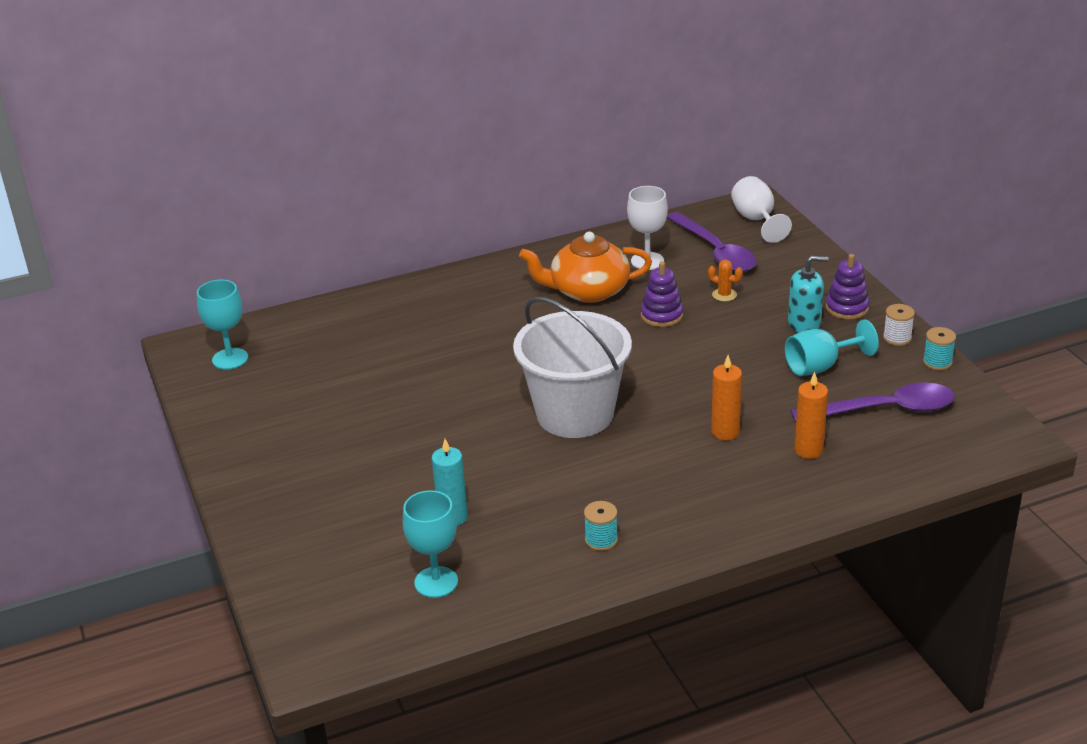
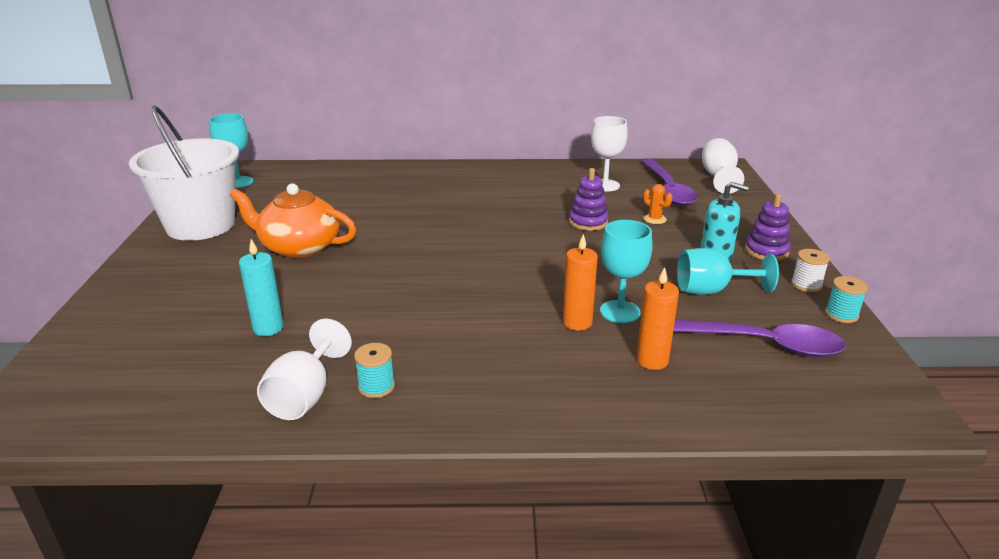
camera: 20 degrees right, 5 degrees down
turquoise goblet [403,490,458,598] -> turquoise goblet moved to [600,220,652,323]
white bucket [513,297,632,438] -> white bucket moved to [129,105,239,241]
orange teapot [519,232,652,303] -> orange teapot moved to [230,183,356,258]
none -> white goblet [257,319,352,420]

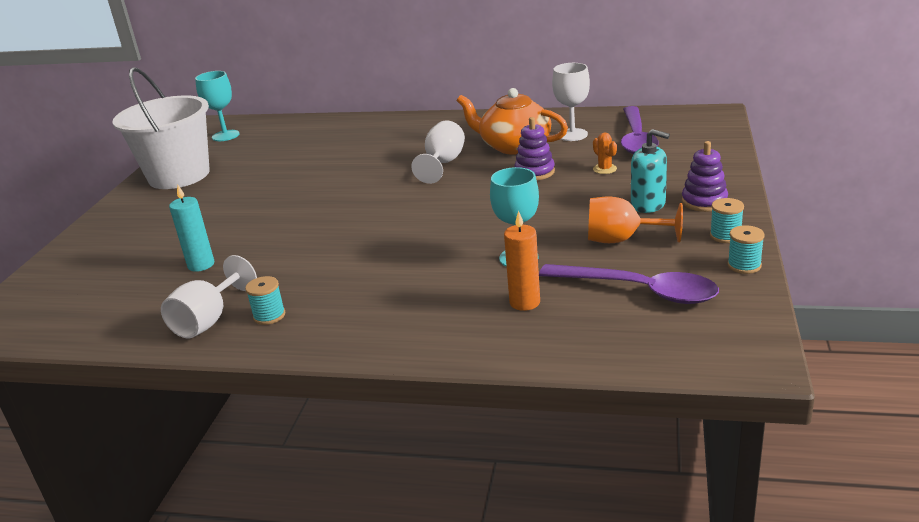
camera: 15 degrees right, 0 degrees up
orange teapot [230,183,356,258] -> orange teapot moved to [457,88,568,155]
orange candle [563,234,598,331] -> none
turquoise goblet [677,248,779,295] -> orange goblet [588,197,683,243]
white goblet [702,138,744,194] -> white goblet moved to [411,120,465,184]
white spool [791,249,830,292] -> turquoise spool [710,198,744,243]

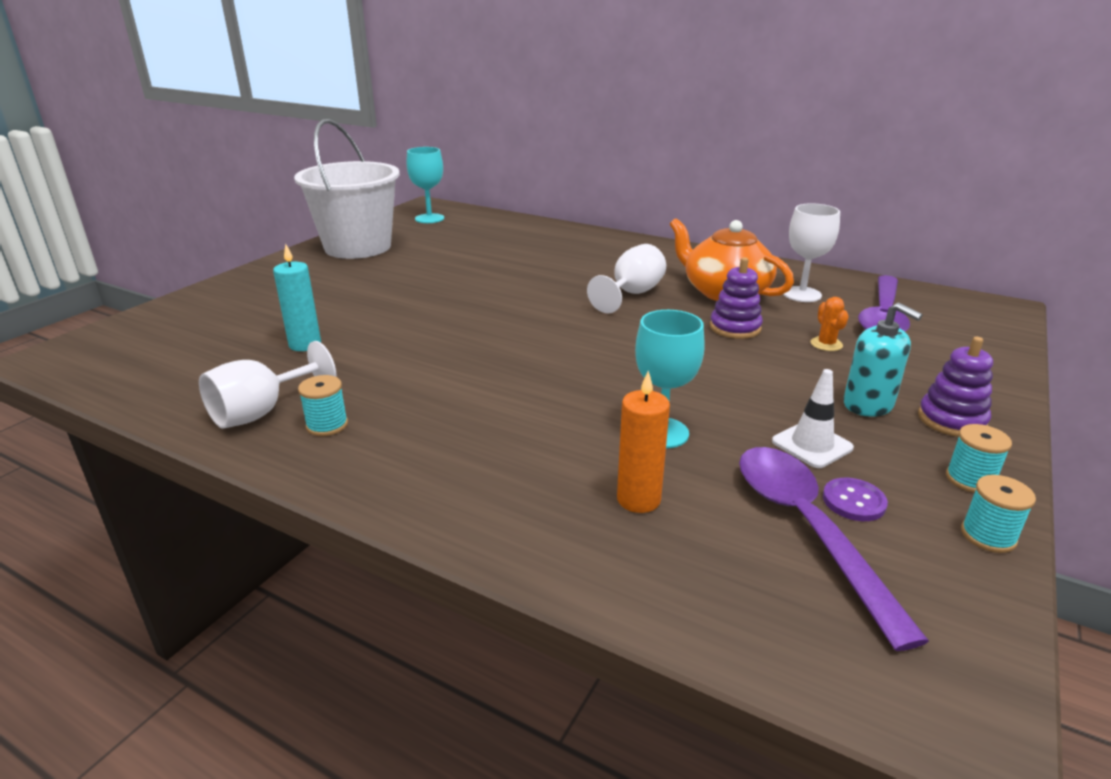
camera: 15 degrees right, 0 degrees up
purple spoon [539,264,719,304] -> purple spoon turned 150 degrees counterclockwise [739,447,929,651]
orange goblet [588,197,683,243] -> white traffic cone [772,369,854,468]
none -> purple button [823,478,888,521]

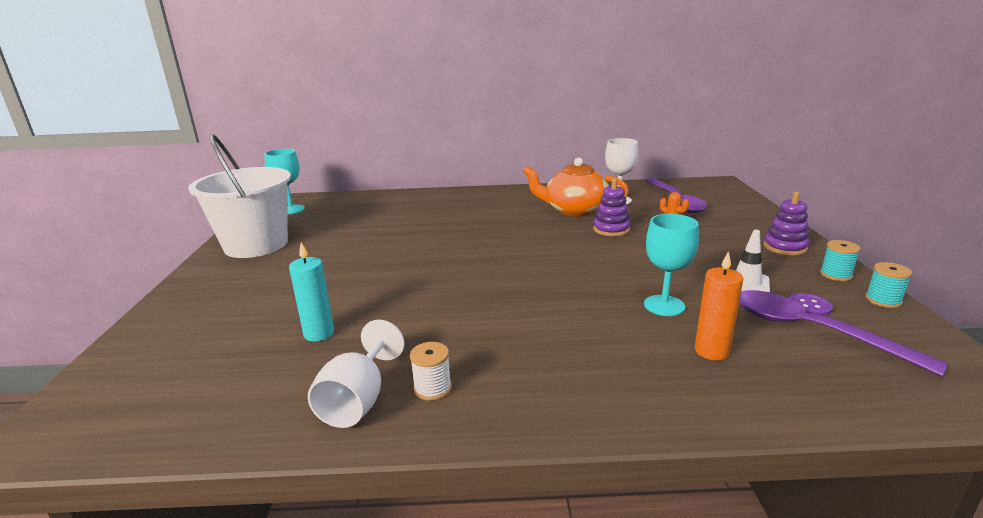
camera: 30 degrees left, 5 degrees down
turquoise spool [298,375,348,436] -> white spool [410,342,452,401]
white goblet [587,244,666,313] -> none
turquoise soap dispenser [843,302,923,417] -> none

